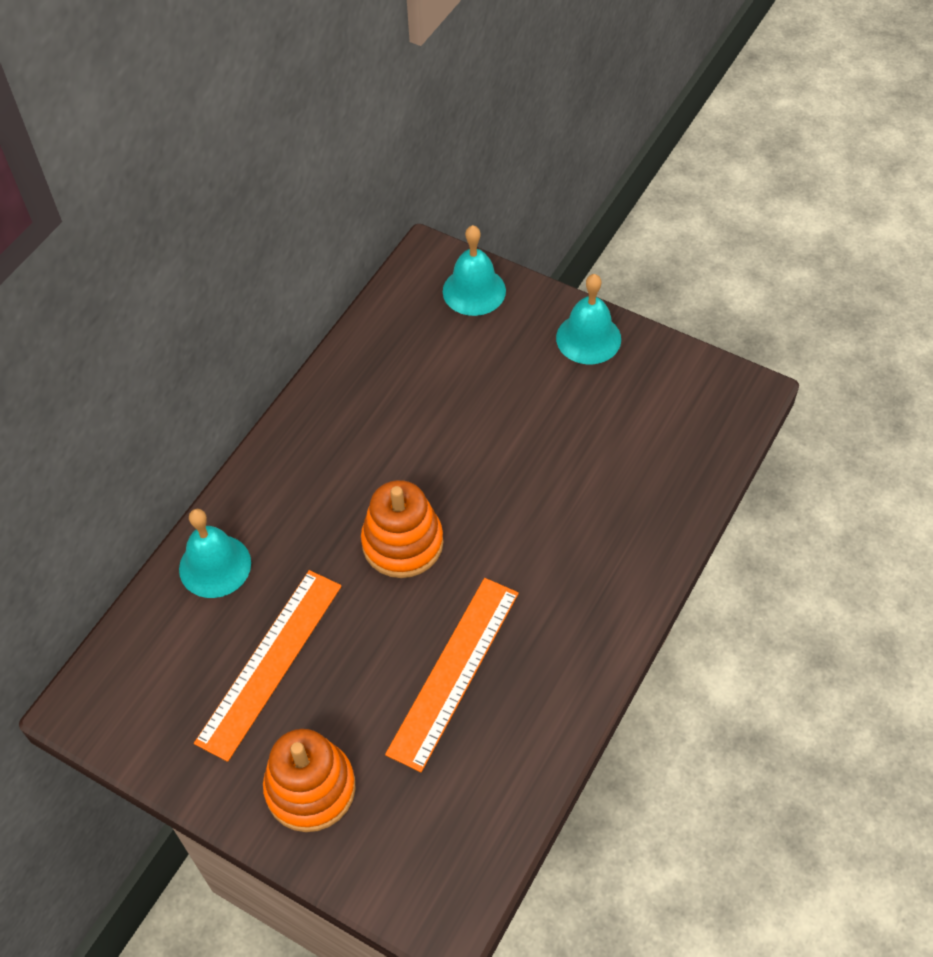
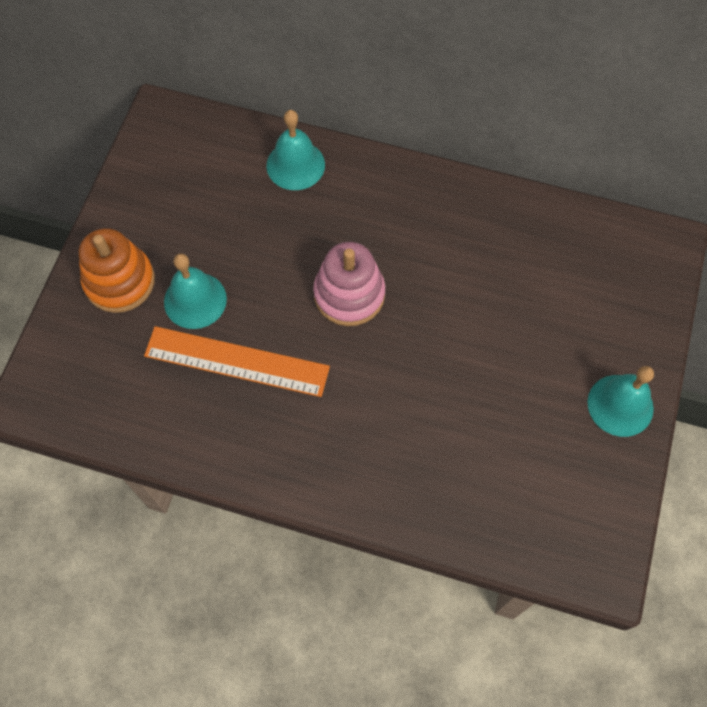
camera: 75 degrees right, 10 degrees up
orange ruler [194,570,342,762] -> none
orange stacking toy [361,480,443,578] -> pink stacking toy [313,242,385,326]
turquoise bell [443,225,506,316] -> turquoise bell moved to [164,253,227,329]

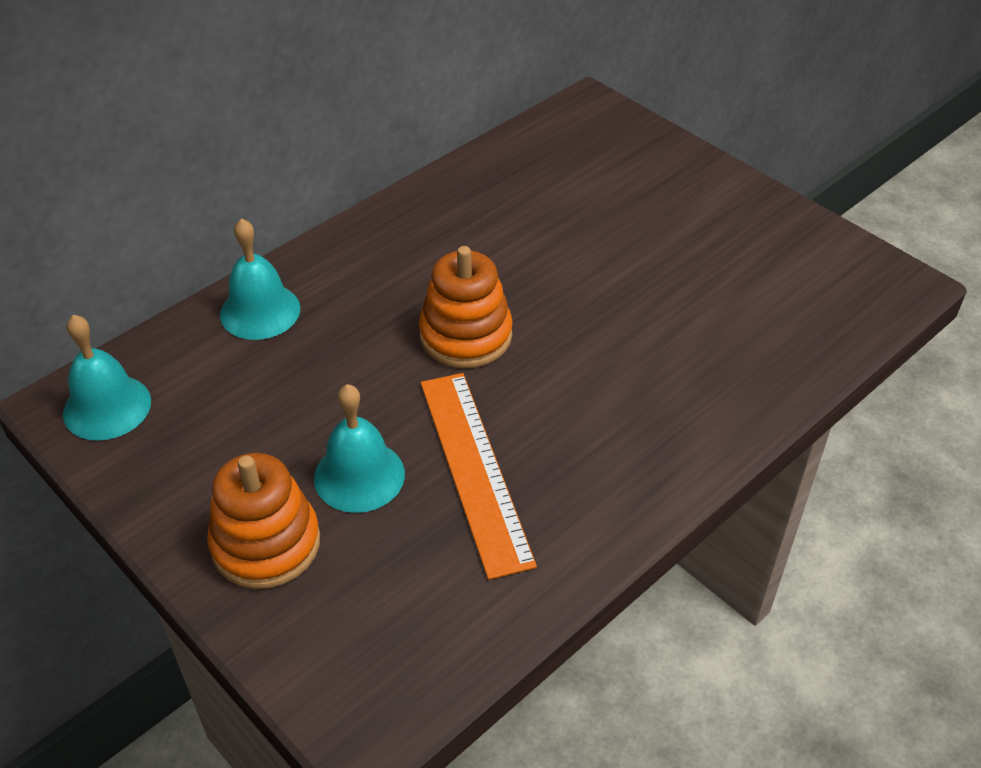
camera: 60 degrees left, 20 degrees down
orange ruler [144,326,330,397] -> orange ruler turned 60 degrees counterclockwise [421,373,537,580]
pink stacking toy [313,242,385,326] -> orange stacking toy [419,246,513,368]
turquoise bell [588,366,654,437] -> turquoise bell moved to [63,315,151,441]

